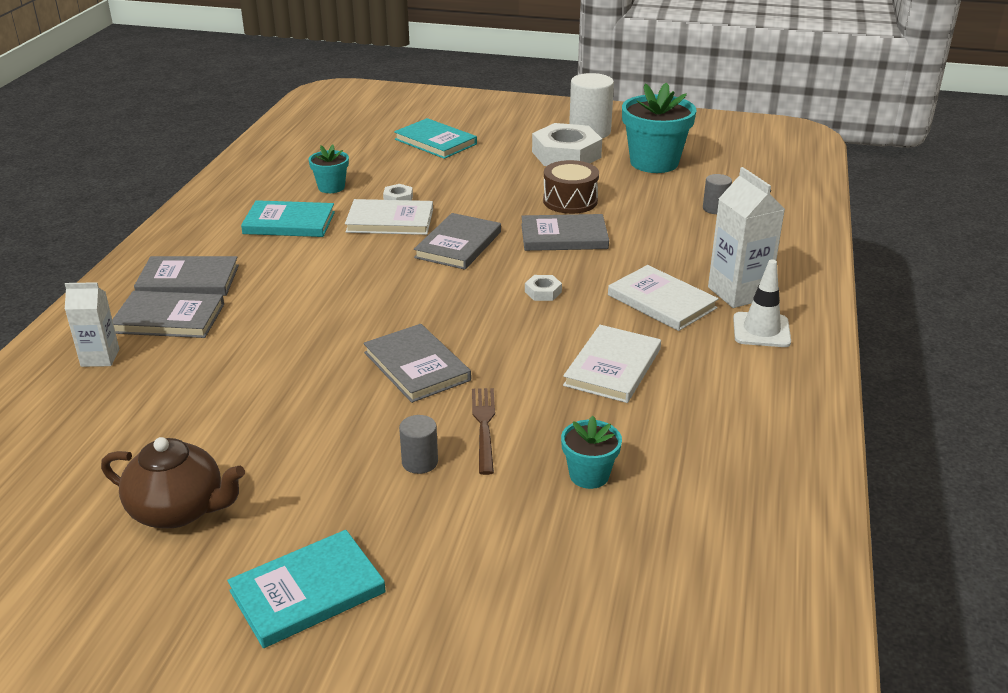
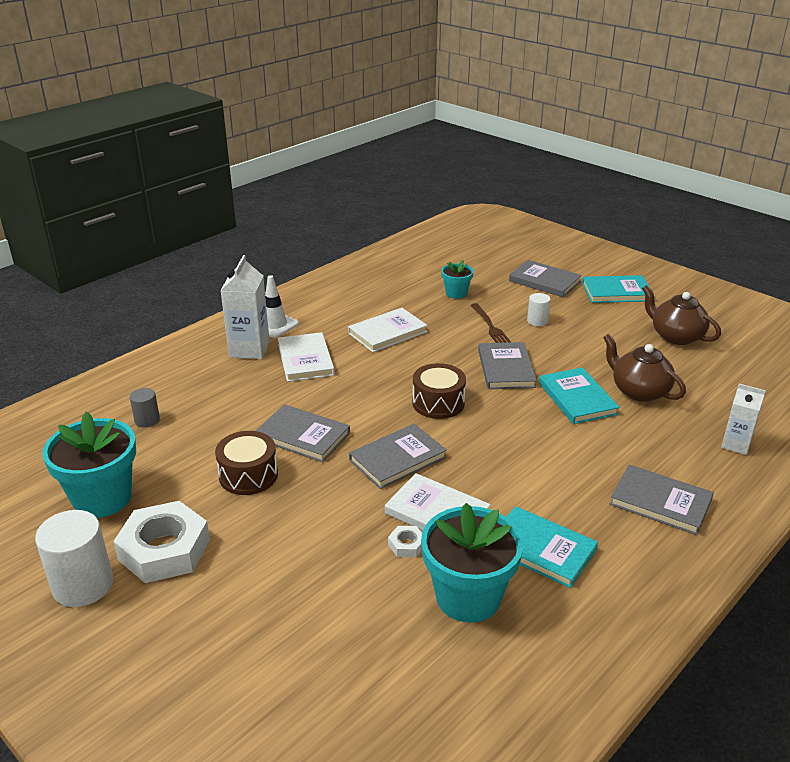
camera: 150 degrees left, 0 degrees up
grey book [112,291,224,338] -> grey book moved to [509,260,582,297]
turquoise flower pot [309,144,349,193] -> turquoise flower pot [421,503,523,623], size x1.91
turquoise book [394,118,477,159] -> turquoise book moved to [539,367,620,424]
grey cylinder [399,415,438,474] -> white cylinder [527,293,551,326]
brown fork [472,388,495,475] -> brown fork turned 45 degrees counterclockwise [471,303,511,343]
white nut [525,275,562,301] -> none
none -> brown drum [412,363,466,419]
none -> brown teapot [603,334,686,402]

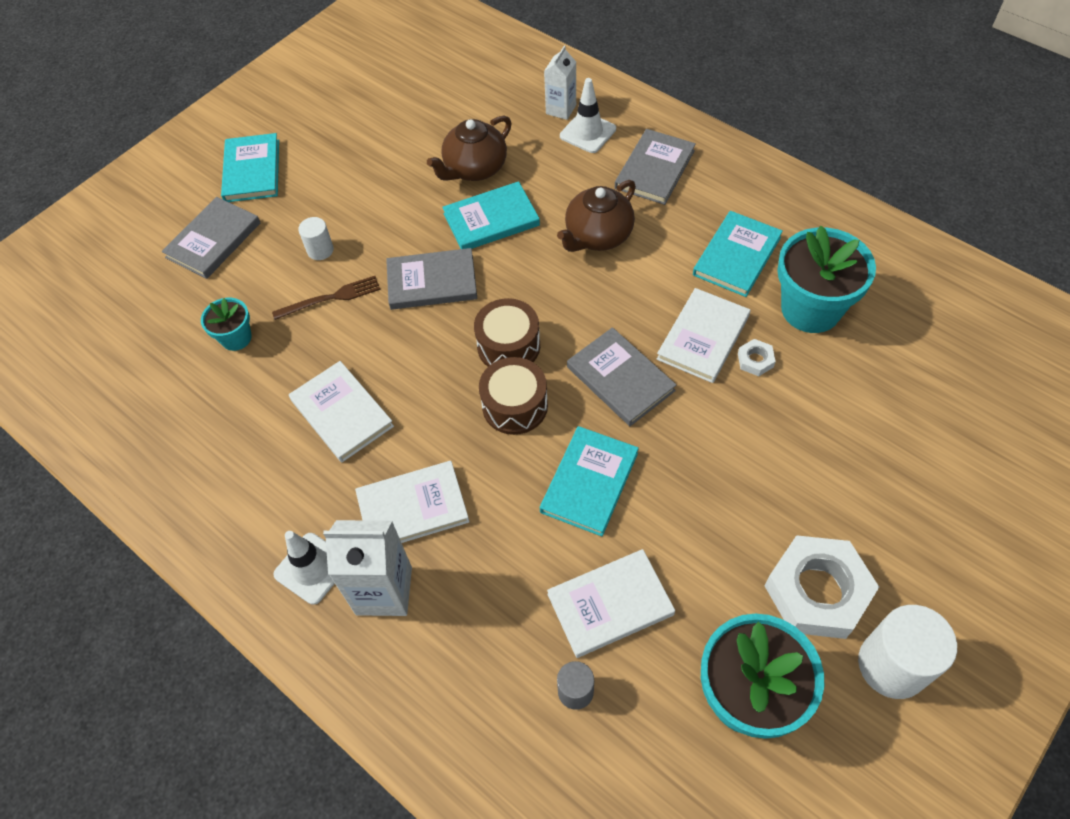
camera: 90 degrees left, 25 degrees up
brown drum [215,431,278,495] -> brown drum moved to [479,357,548,435]
grey book [256,404,350,462] -> turquoise book [540,426,639,536]
brown teapot [642,285,721,345] -> brown teapot moved to [557,180,636,252]
none -> white book [547,549,675,658]
none -> white traffic cone [560,78,616,153]

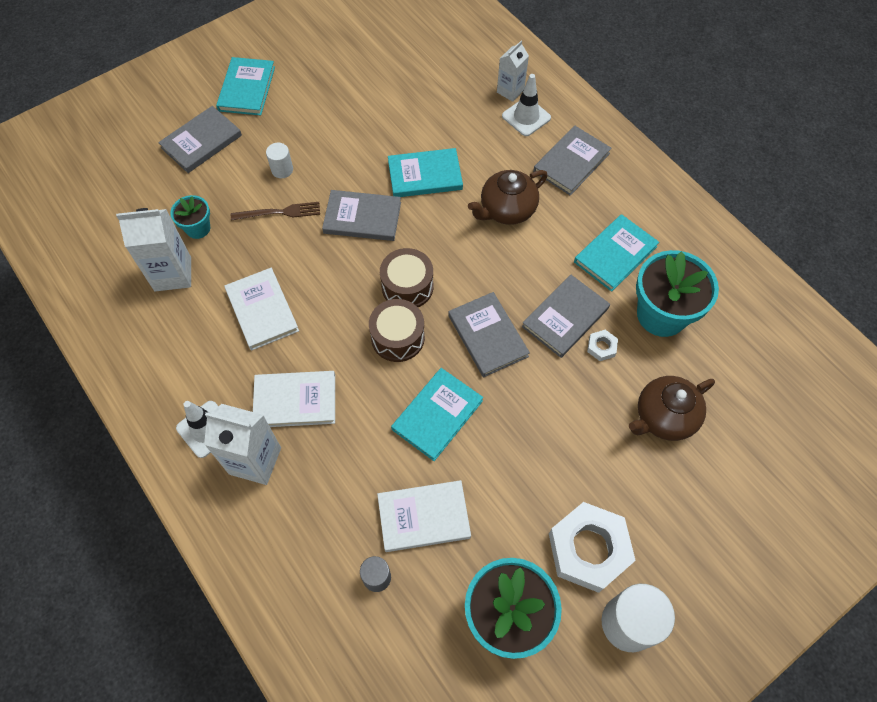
camera: 10 degrees right, 5 degrees up
brown teapot [427,115,511,181] -> brown teapot moved to [629,376,715,441]
white book [657,288,751,383] -> grey book [522,275,610,358]
none -> white carton [116,208,191,291]

